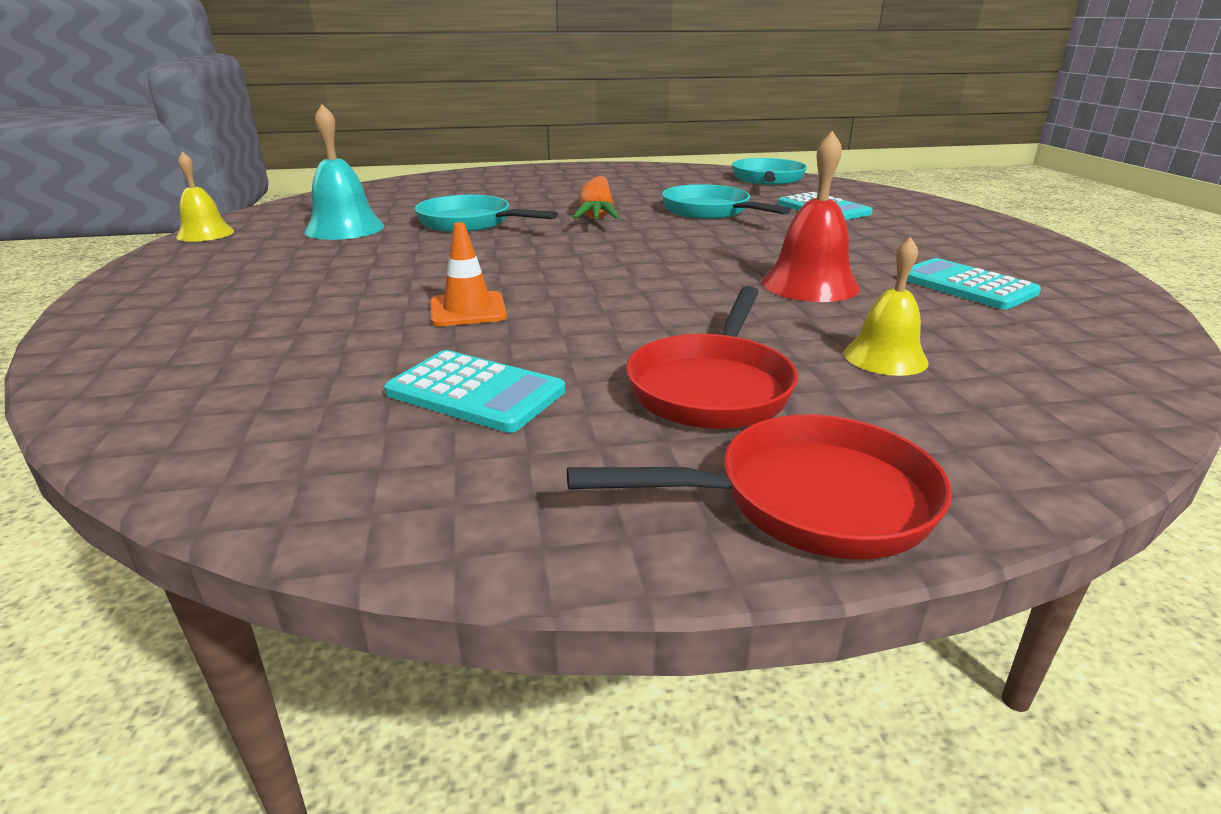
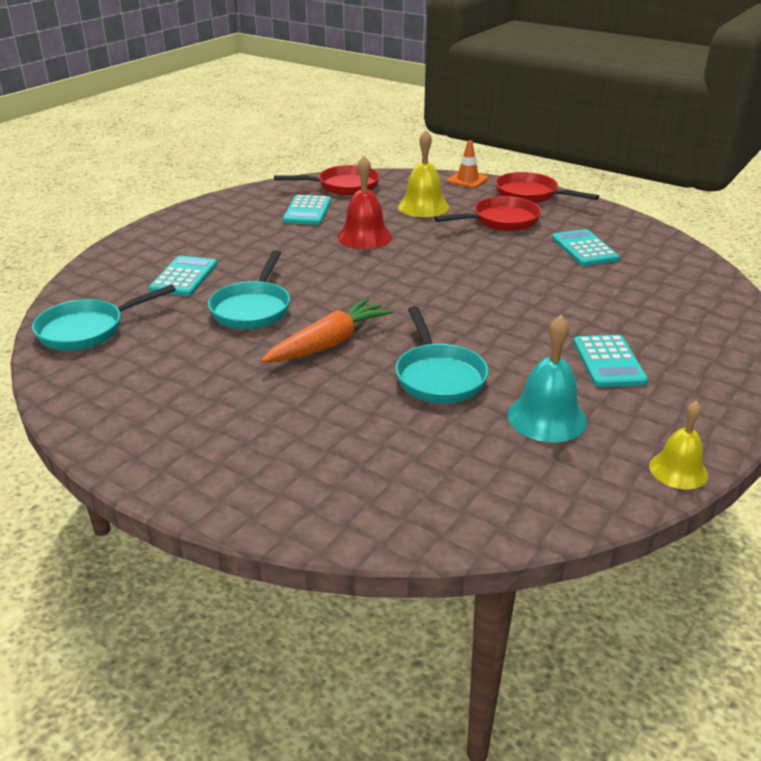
camera: 135 degrees left, 5 degrees up
orange traffic cone [430,222,507,326] -> orange traffic cone moved to [447,140,488,188]
yellow bell [844,237,929,376] -> yellow bell [398,130,449,217], size x1.50
none -> red pan [274,165,380,195]
none -> turquoise calculator [573,335,648,387]

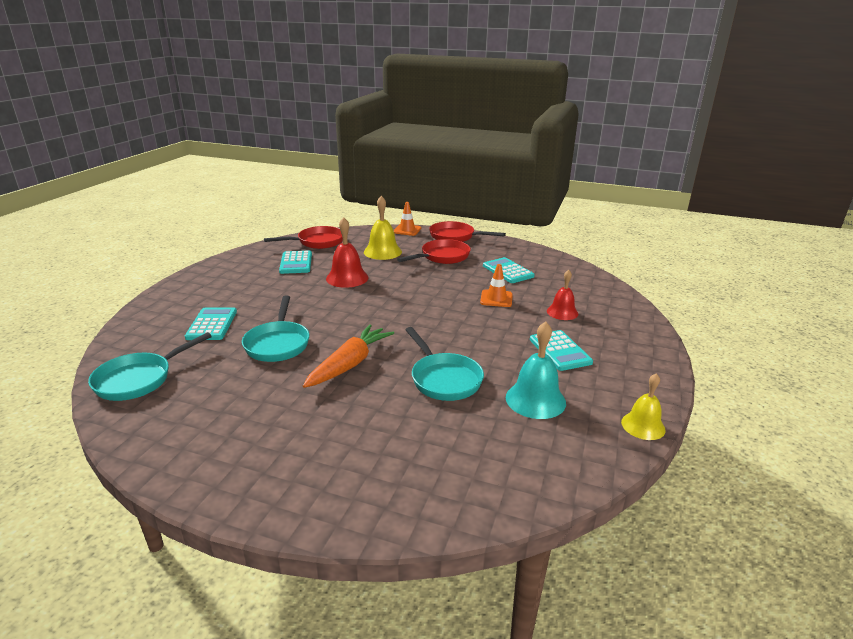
camera: 15 degrees left, 5 degrees down
none -> orange traffic cone [480,264,513,307]
none -> red bell [547,270,578,320]

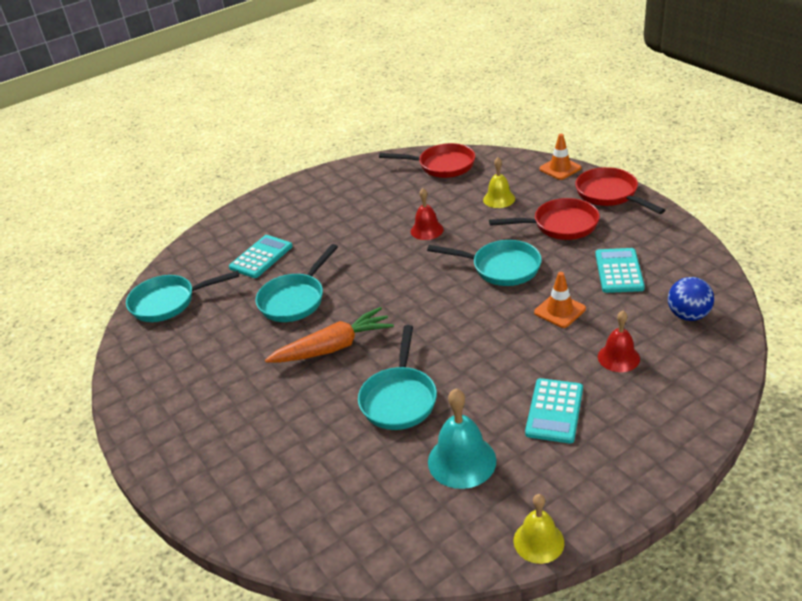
camera: 40 degrees right, 10 degrees up
turquoise calculator [279,250,312,274] -> none
red bell [326,217,369,288] -> red bell [411,188,444,240], size x0.67
yellow bell [364,196,402,260] -> yellow bell [483,157,515,208], size x0.67
none -> turquoise pan [427,240,542,286]
none -> blue ball [668,277,714,321]

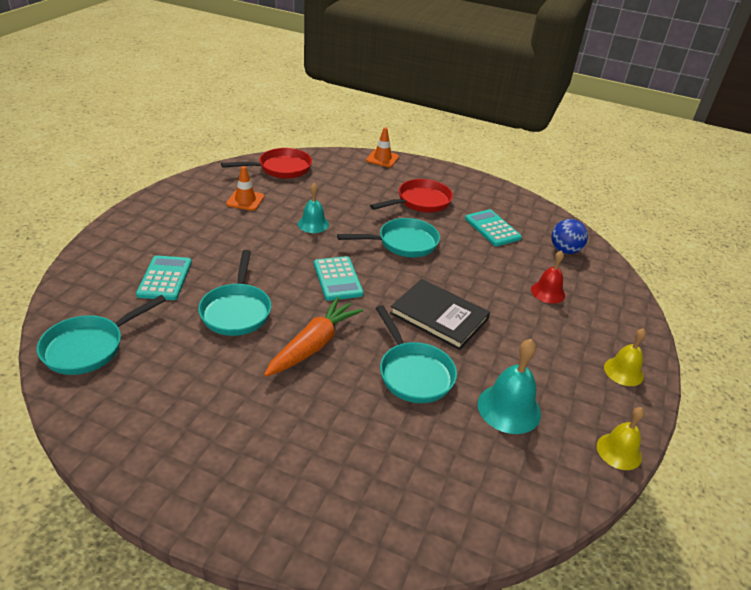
camera: 40 degrees left, 0 degrees up
red bell [411,188,444,240] -> turquoise bell [298,183,329,233]
yellow bell [483,157,515,208] -> yellow bell moved to [604,328,646,386]
turquoise calculator [525,378,583,443] -> turquoise calculator moved to [314,256,364,301]
orange traffic cone [534,272,586,328] -> orange traffic cone moved to [226,166,265,211]
red pan [575,167,665,214] -> none
none -> black book [390,279,490,350]

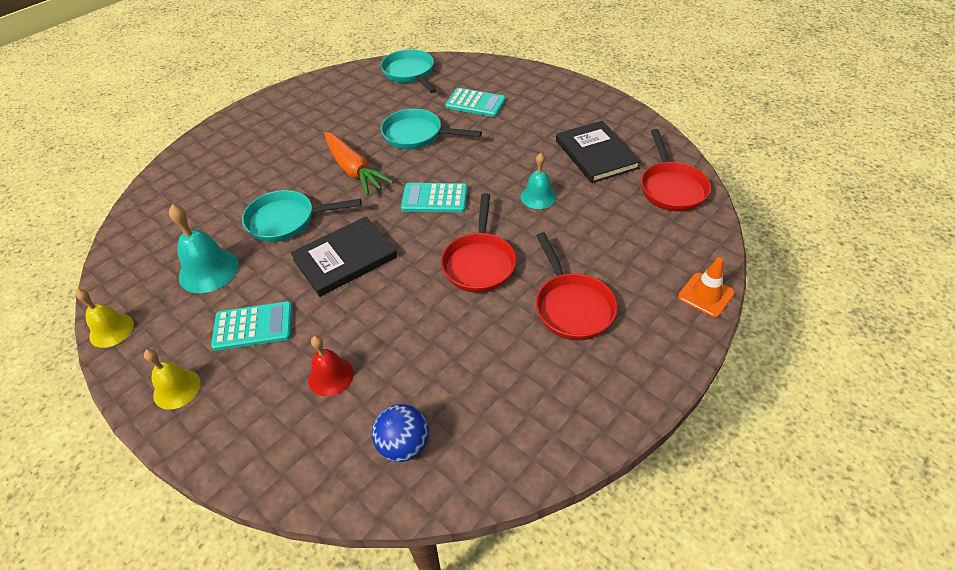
camera: 115 degrees right, 10 degrees up
orange traffic cone [226,166,265,211] -> black book [556,121,641,183]
turquoise pan [337,218,440,258] -> red pan [441,193,516,293]
turquoise calculator [465,209,522,246] -> turquoise calculator moved to [211,301,292,351]

